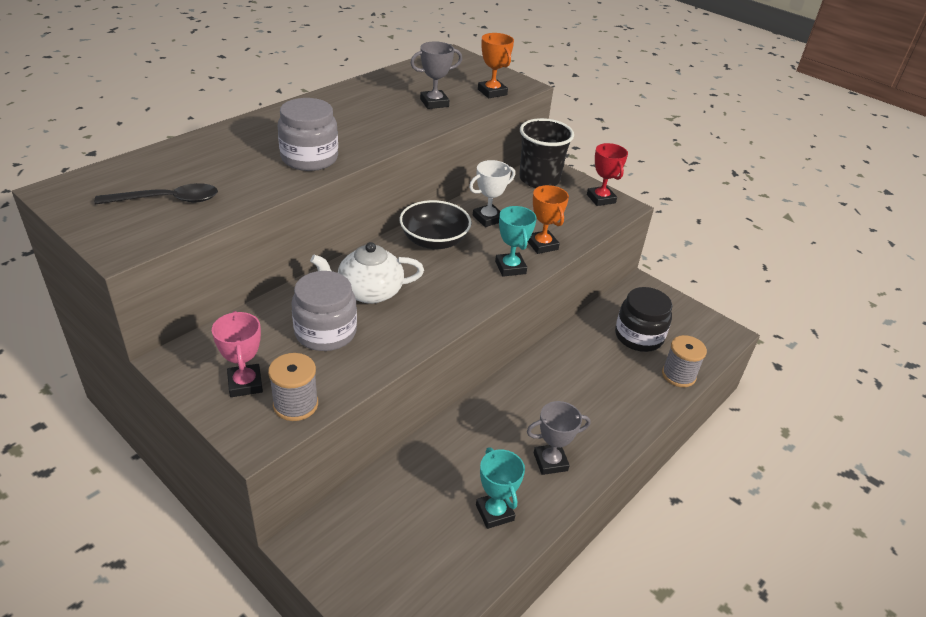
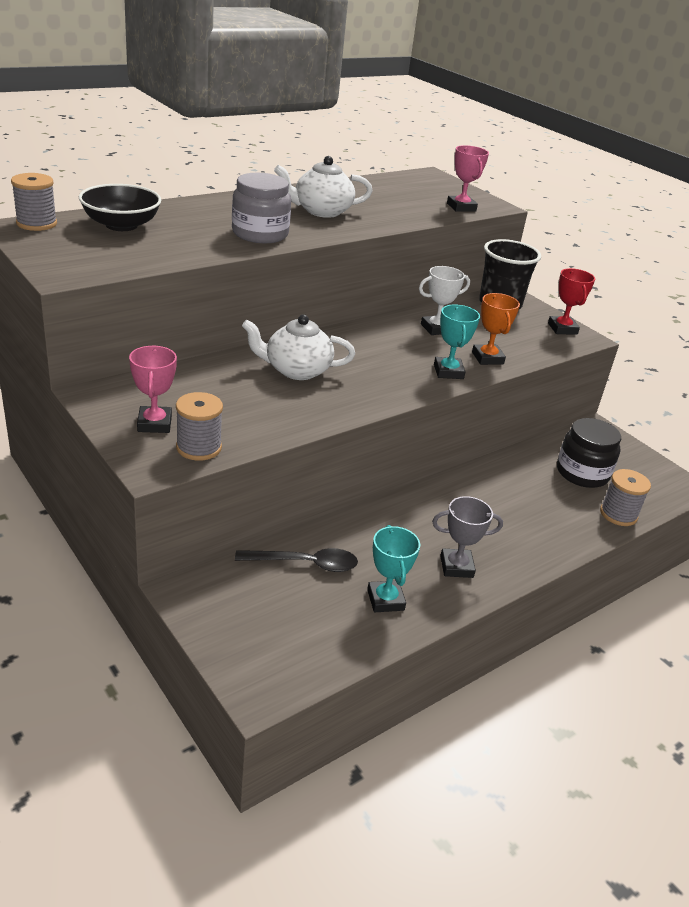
camera: 10 degrees right, 5 degrees down
black spoon [94,183,218,205] -> black spoon moved to [235,548,358,572]
grey jar [291,271,357,351] -> none
black bowl [399,200,471,249] -> black bowl moved to [79,184,161,231]
grey trophy [411,41,462,109] -> none
orange trophy [478,33,514,98] -> pink trophy [447,145,489,212]
none -> grey spool [11,173,57,231]
none -> white teapot [274,156,373,218]

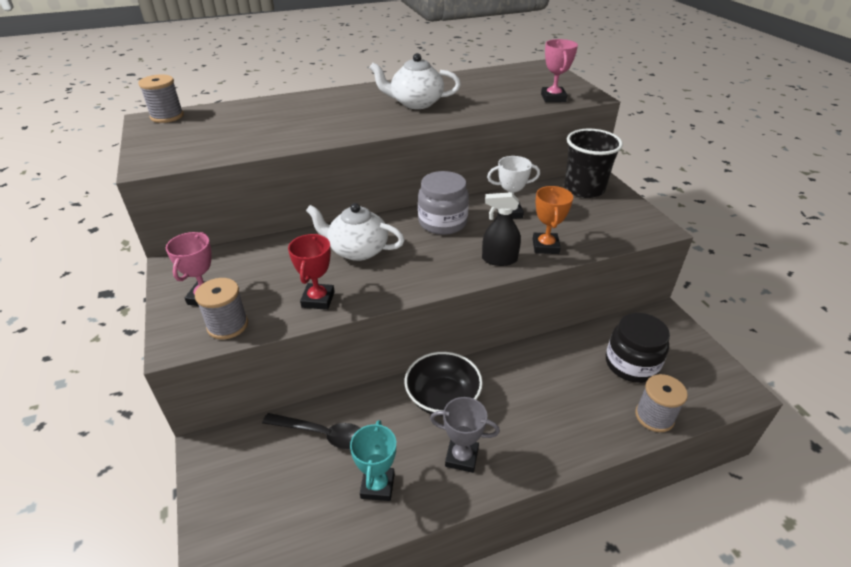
camera: 20 degrees right, 5 degrees up
black bowl [79,184,161,231] -> black bowl moved to [405,352,483,416]
grey jar [232,173,291,243] -> grey jar moved to [418,171,469,235]
turquoise trophy [434,304,480,379] -> black spray bottle [482,192,521,266]
red trophy [548,268,595,335] -> red trophy moved to [288,234,335,310]

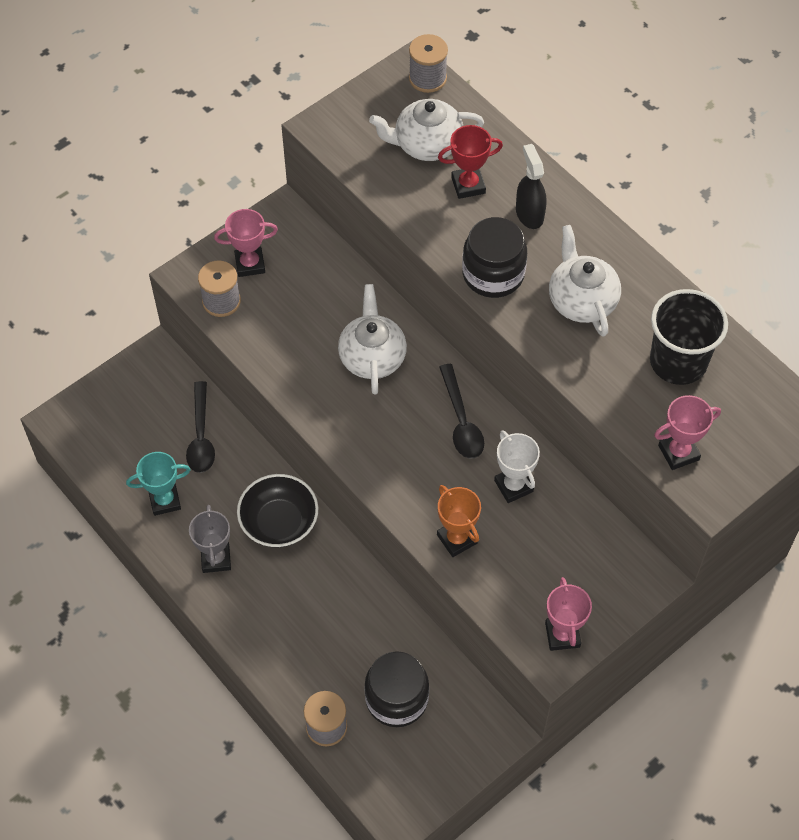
camera: 70 degrees right, 20 degrees up
red trophy [288,234,335,310] -> red trophy moved to [438,125,503,199]
grey jar [418,171,469,235] -> black spoon [439,364,484,458]
black spray bottle [482,192,521,266] -> black spray bottle moved to [516,144,546,229]
orange trophy [533,186,573,254] -> orange trophy turned 75 degrees clockwise [437,485,481,557]
black cup [564,129,623,198] -> black cup moved to [650,289,728,385]
none -> white teapot [369,99,484,161]
none -> black jar [462,217,527,298]
none -> pink trophy [545,577,592,651]

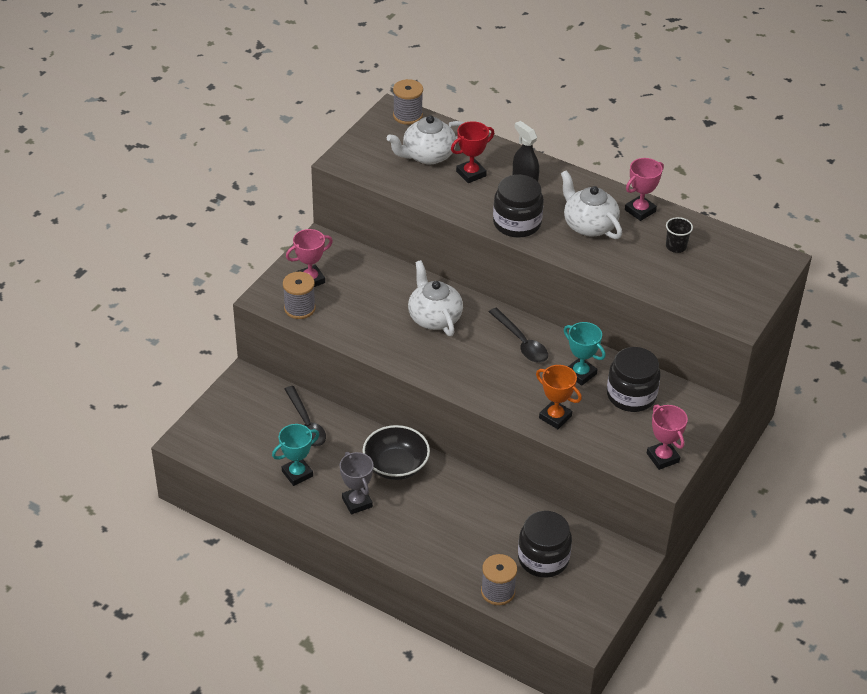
camera: 20 degrees left, 15 degrees down
white trophy [494,430,540,503] -> turquoise trophy [564,322,606,386]
black cup [650,289,728,385] -> black cup [666,217,693,253], size x0.48
pink trophy [654,395,721,470] -> pink trophy moved to [625,158,664,221]
none -> black jar [607,347,661,412]

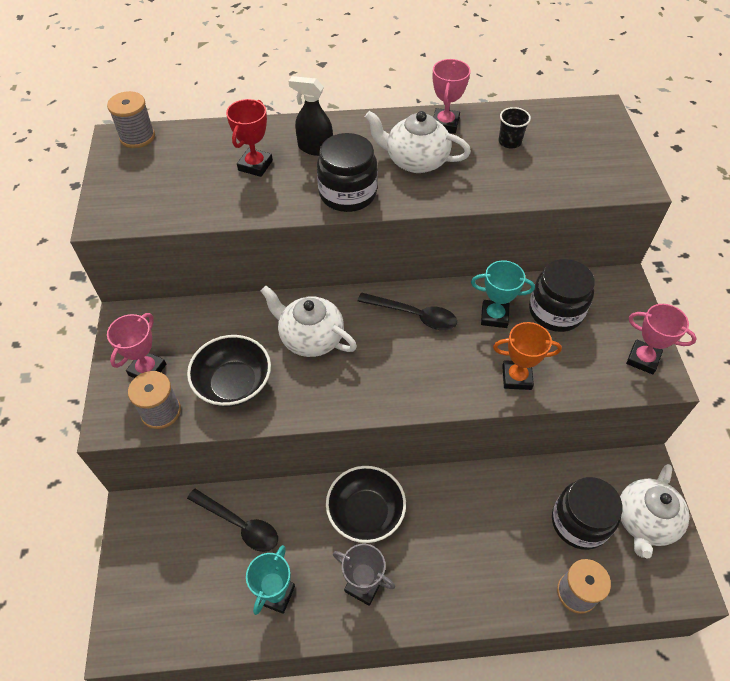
camera: 35 degrees left, 10 degrees up
white teapot [387,115,464,165] -> white teapot moved to [620,464,689,558]
none -> black bowl [187,335,271,407]

